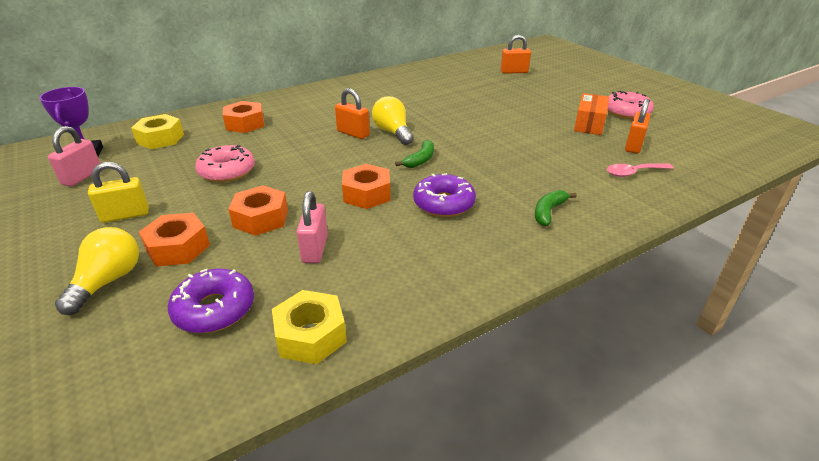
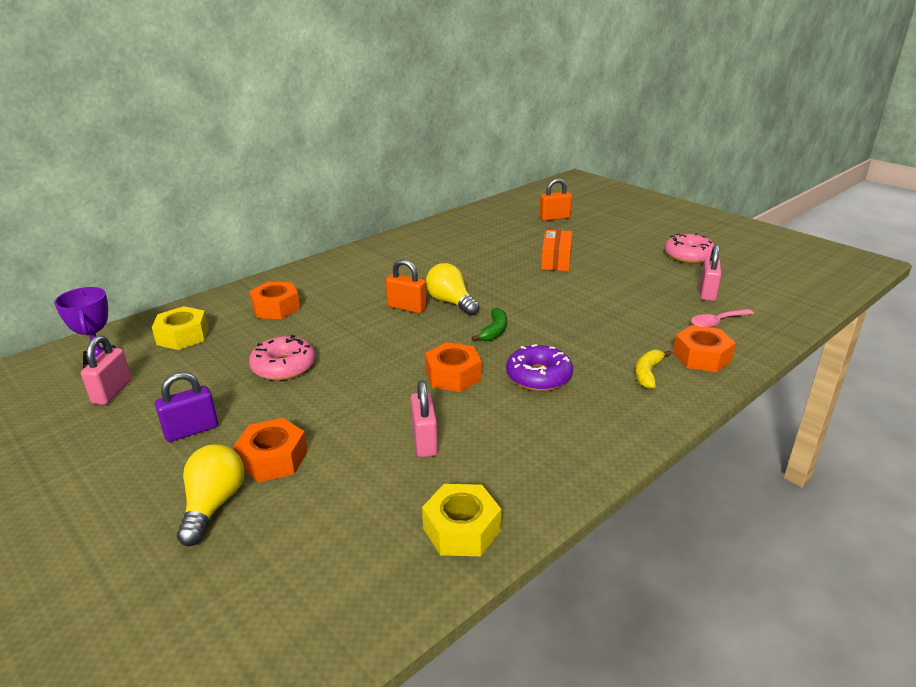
camera: 10 degrees left, 5 degrees down
yellow padlock [88,162,149,223] -> purple padlock [155,372,218,442]
purple donut [168,269,254,333] -> none
orange nut [228,185,288,236] -> orange nut moved to [673,325,736,372]
green banana [535,190,577,226] -> yellow banana [635,350,672,389]
orange box [574,93,609,135] -> orange box moved to [541,230,572,271]
orange padlock [625,99,650,154] -> pink padlock [700,245,721,301]

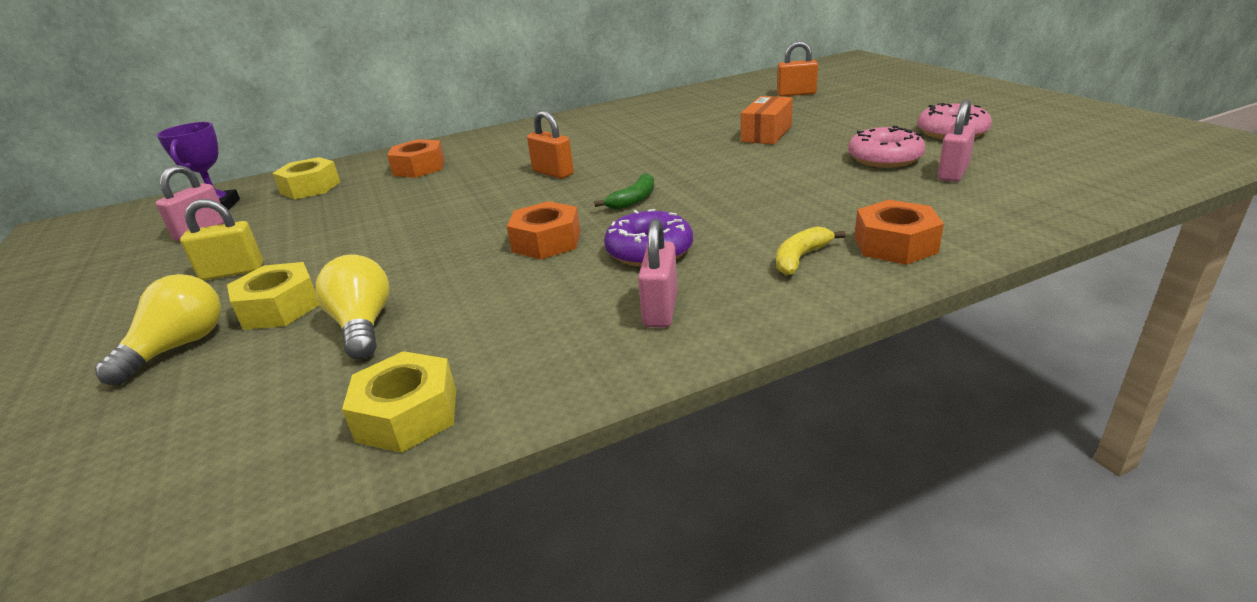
camera: 20 degrees right, 0 degrees up
purple padlock [155,372,218,442] -> yellow padlock [180,199,263,280]
orange nut [233,418,308,482] -> yellow nut [227,262,320,330]
pink donut [249,335,315,381] -> pink donut moved to [848,126,925,168]
pink padlock [411,380,438,458] -> pink padlock moved to [638,219,677,327]
yellow light bulb [426,263,480,316] -> yellow light bulb moved to [316,254,390,359]
pink spoon [691,309,754,328] -> none

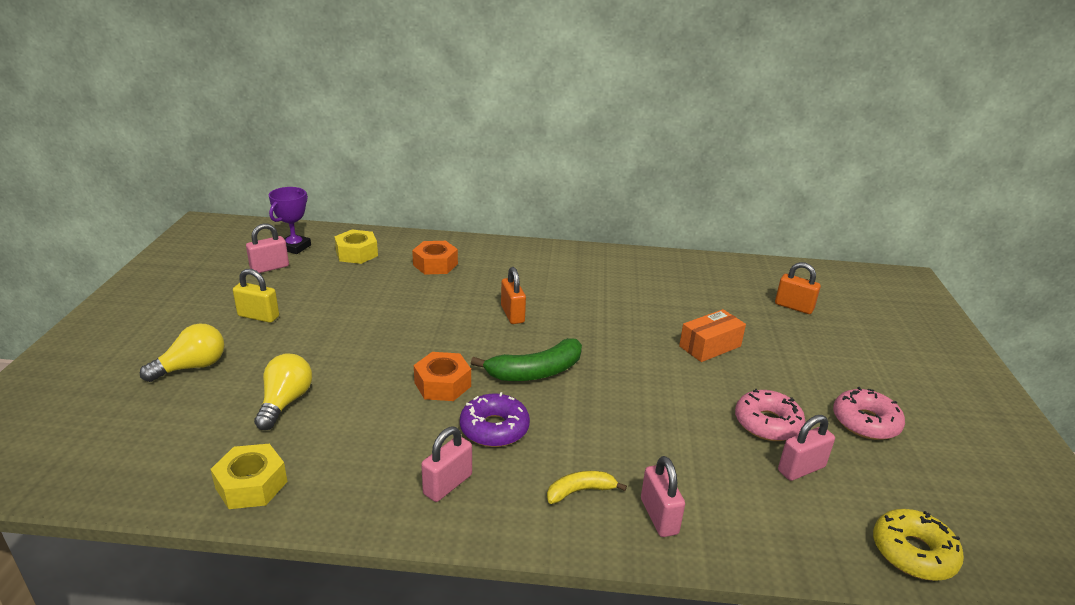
camera: 25 degrees right, 0 degrees up
yellow nut [227,262,320,330] -> none
green banana [594,173,654,210] -> green banana [471,338,582,381], size x1.74
orange nut [855,200,944,265] -> pink padlock [641,456,685,537]
none -> yellow donut [873,509,964,581]

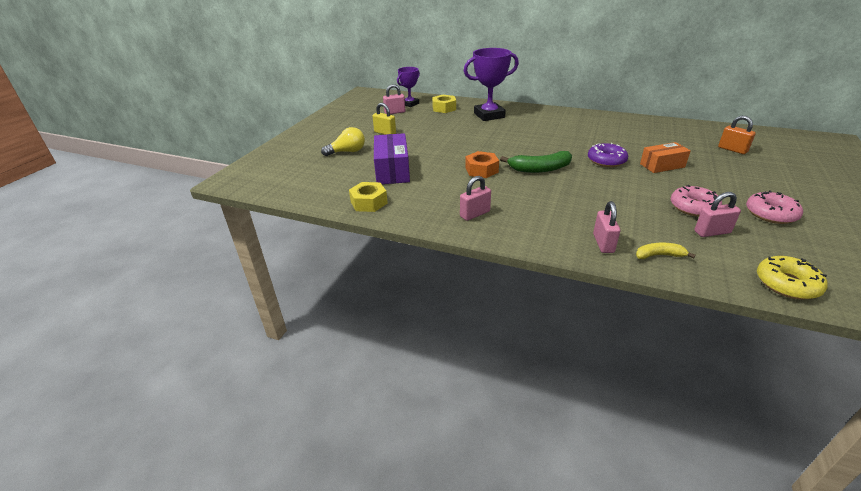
camera: 20 degrees right, 5 degrees up
yellow light bulb [254,353,312,430] -> purple box [374,133,410,184]
orange nut [412,241,458,275] -> purple trophy [464,48,519,121]
purple donut [460,392,530,447] -> purple donut moved to [588,143,628,167]
orange padlock [501,267,526,324] -> none
yellow banana [547,471,627,504] -> yellow banana moved to [636,243,696,259]

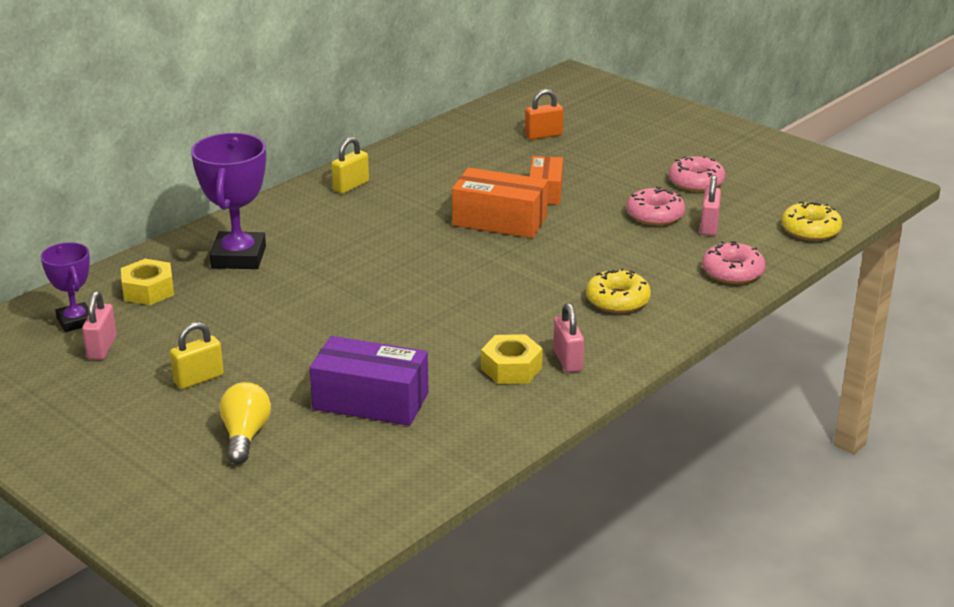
camera: 70 degrees left, 5 degrees down
yellow nut [349,182,388,212] -> yellow nut moved to [481,334,543,384]
orange nut [465,151,499,178] -> none
green banana [500,151,572,173] -> none
purple donut [588,143,628,167] -> orange box [452,168,548,238]
pink padlock [593,201,620,253] -> none
yellow banana [636,243,696,259] -> pink donut [702,241,765,284]
none -> yellow padlock [331,137,369,194]
none -> yellow donut [586,268,651,313]

